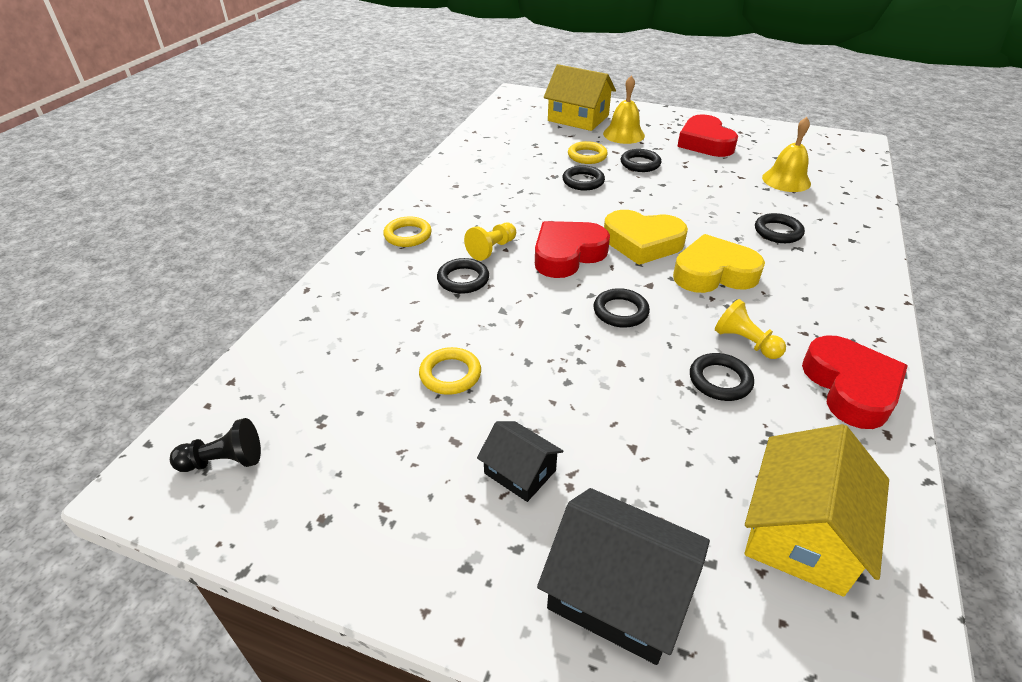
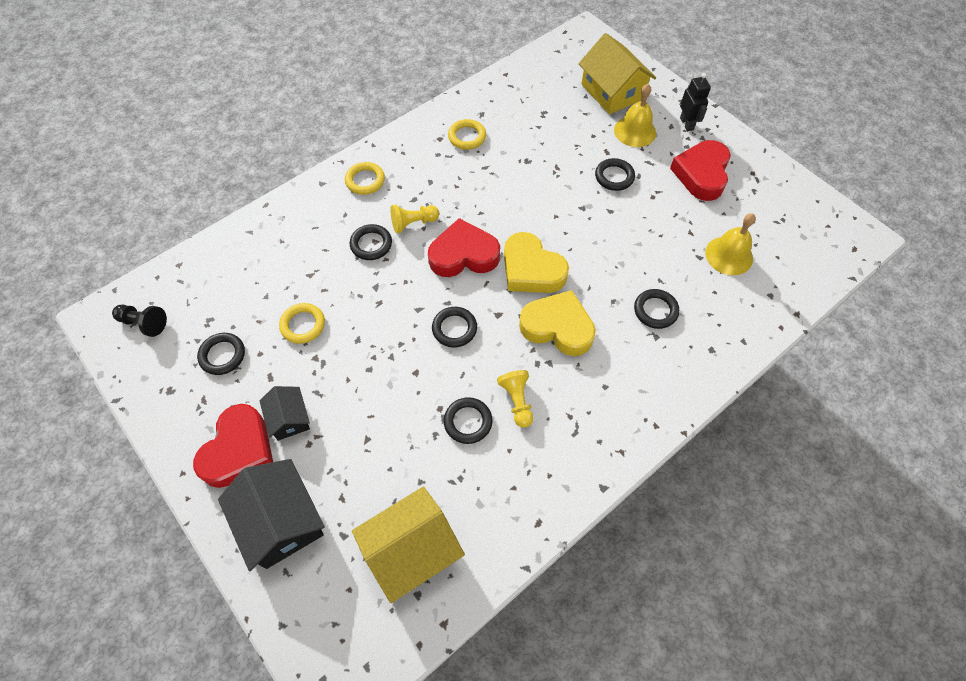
camera: 30 degrees right, 20 degrees up
black ring [563,165,605,191] -> black ring moved to [197,333,245,375]
yellow ring [568,141,608,164] -> yellow ring moved to [448,119,486,150]
red heart [802,335,908,429] -> red heart moved to [193,404,273,488]
none -> black robot [680,73,711,131]

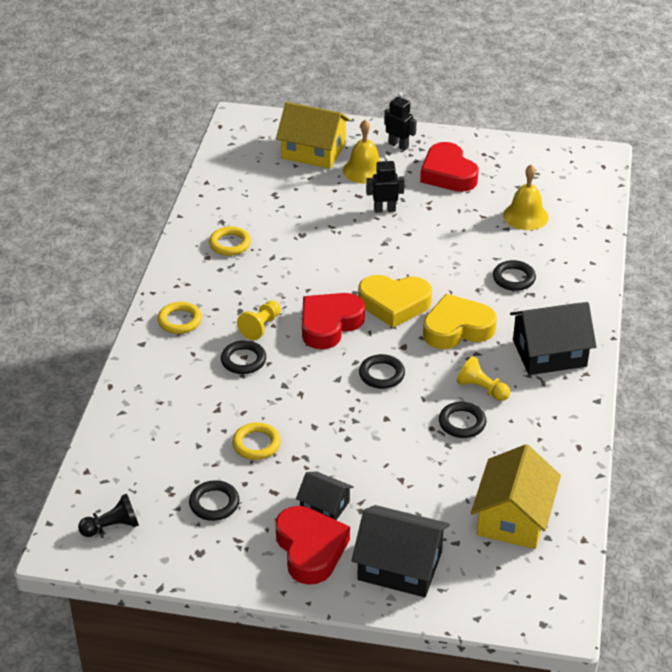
camera: 40 degrees left, 20 degrees down
black ring [595,158,635,191] -> black robot [366,155,405,213]
none -> black house [510,302,597,375]

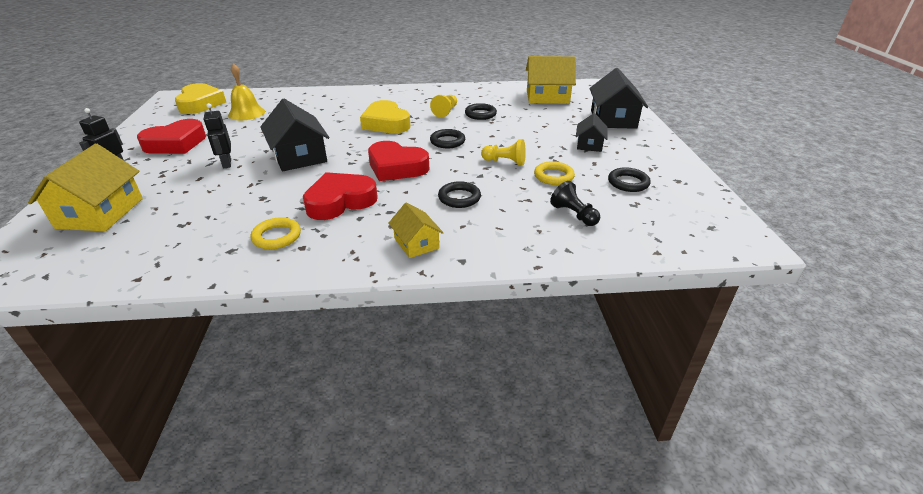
camera: 105 degrees left, 5 degrees down
black pawn [78,494,139,537] -> black pawn moved to [550,181,600,226]
yellow ring [157,302,202,334] -> yellow house [388,202,444,258]
yellow pawn [237,300,281,340] -> yellow pawn moved to [481,139,526,165]
red heart [275,506,350,585] -> red heart moved to [303,172,378,220]
yellow bell [343,119,380,184] -> none
yellow heart [358,275,432,328] -> yellow heart moved to [175,83,226,114]
black ring [493,260,536,291] -> none
black house [510,302,597,375] -> black house moved to [260,99,330,171]

